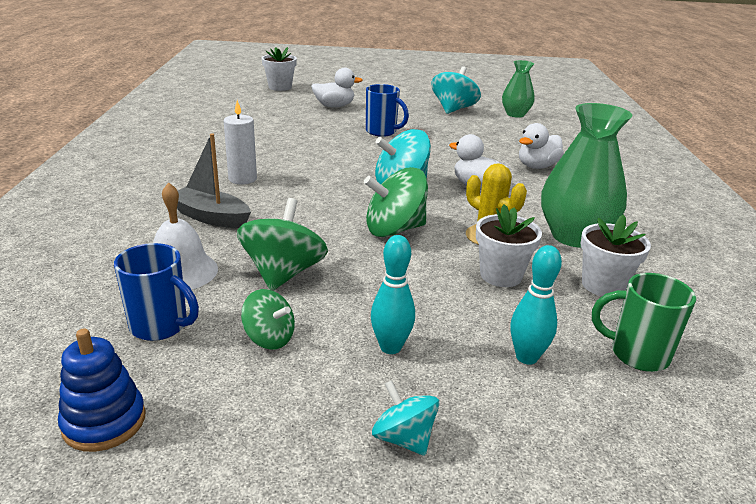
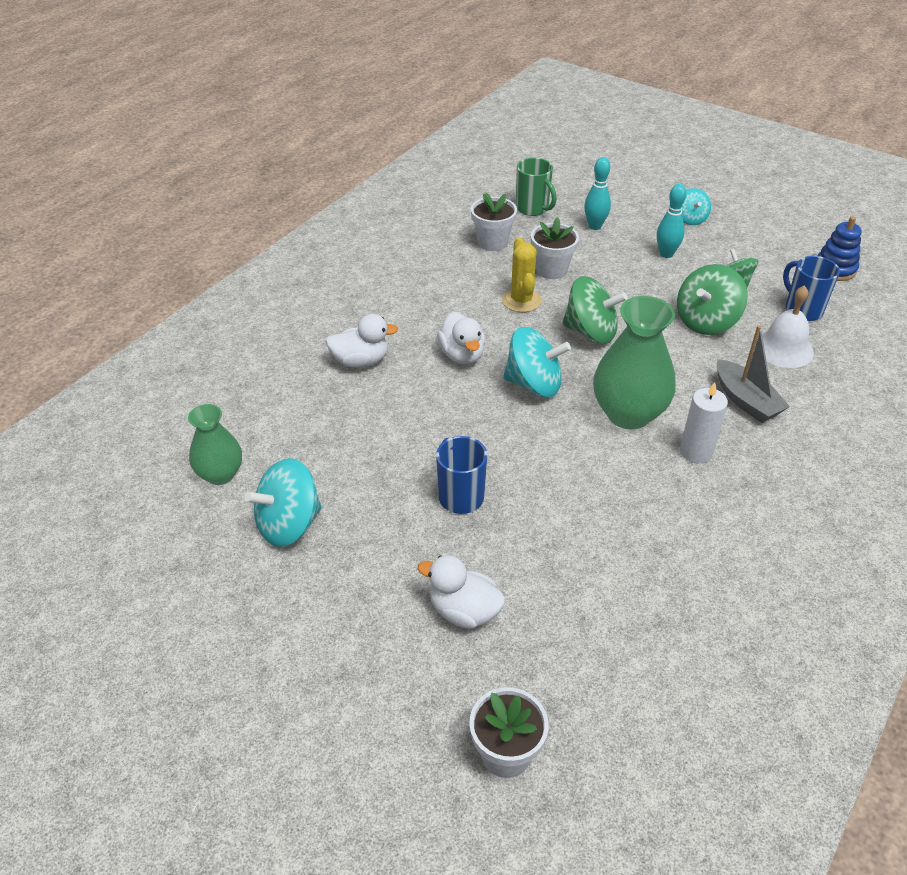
camera: 145 degrees left, 15 degrees up
green vase [541,103,633,248] -> green vase moved to [593,296,676,429]

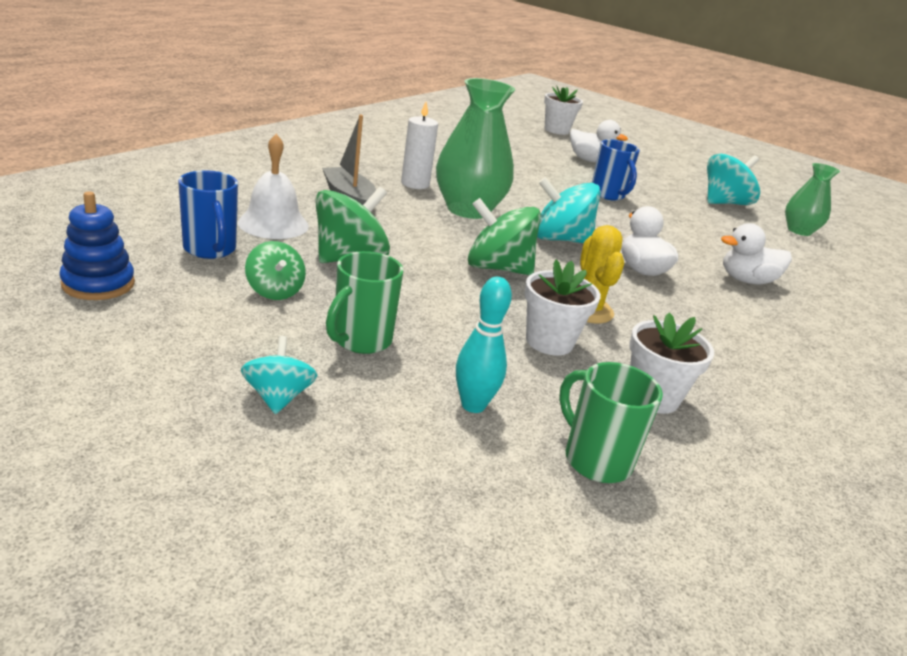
camera: 175 degrees right, 15 degrees down
turquoise bowling pin [657,184,687,258] -> green mug [326,251,404,354]

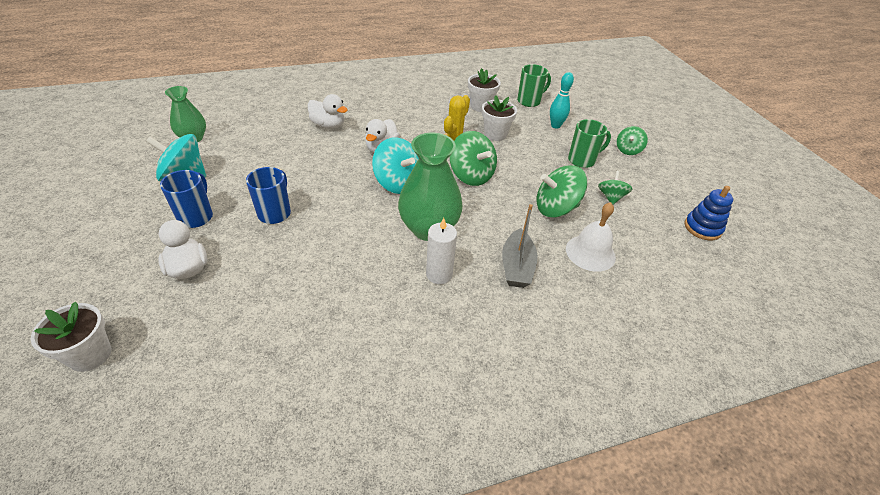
camera: 140 degrees left, 15 degrees up
blue mug [178,170,238,259] -> blue mug moved to [160,170,213,228]
turquoise spinning top [241,336,318,414] -> green spinning top [617,126,648,155]
green mug [559,362,663,483] -> green mug turned 120 degrees counterclockwise [517,64,551,107]

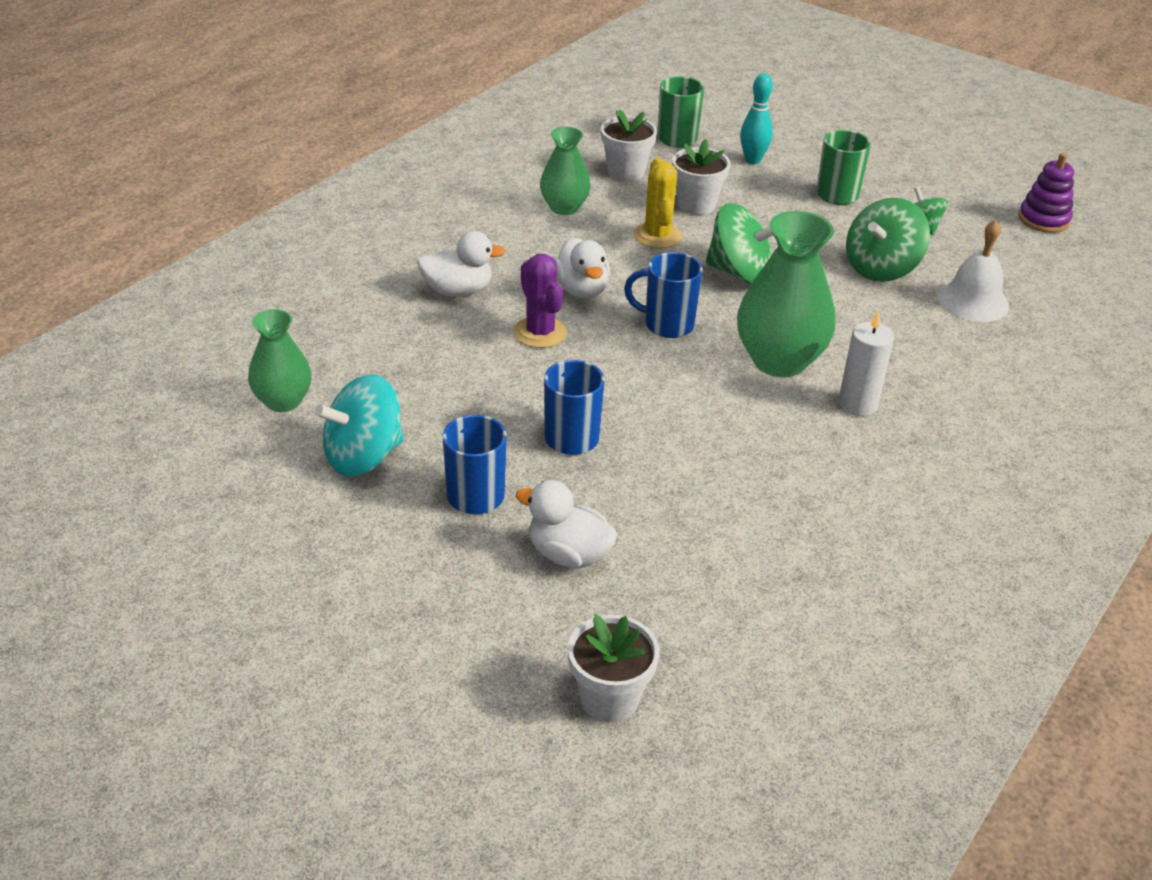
camera: 35 degrees left, 5 degrees down
turquoise spinning top [372,138,419,194] -> blue mug [624,252,703,338]
grey boat [502,204,538,288] -> none
green spinning top [617,126,648,155] -> none
blue stacking toy [684,186,733,240] -> purple stacking toy [1018,153,1074,233]
none -> purple cactus [514,254,567,348]
none -> green vase [540,127,591,215]

